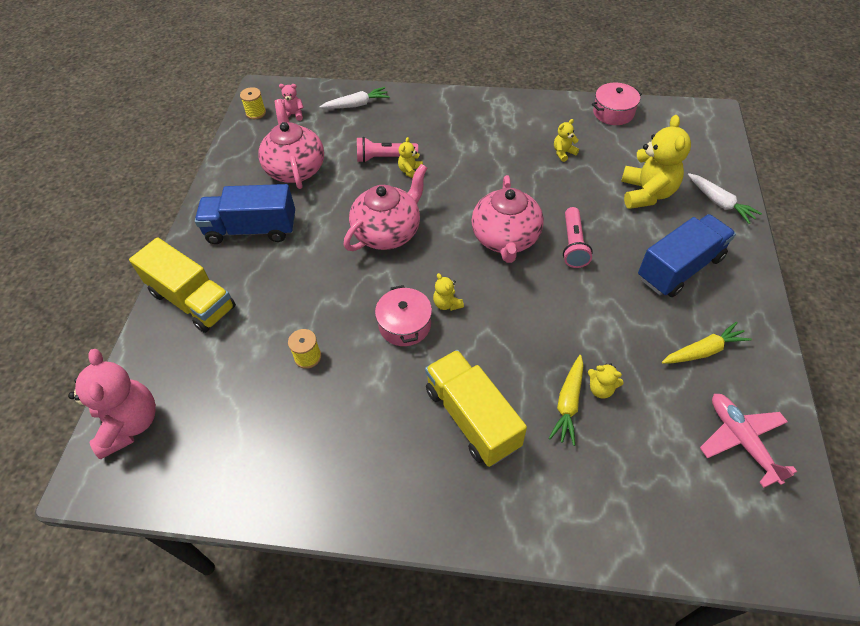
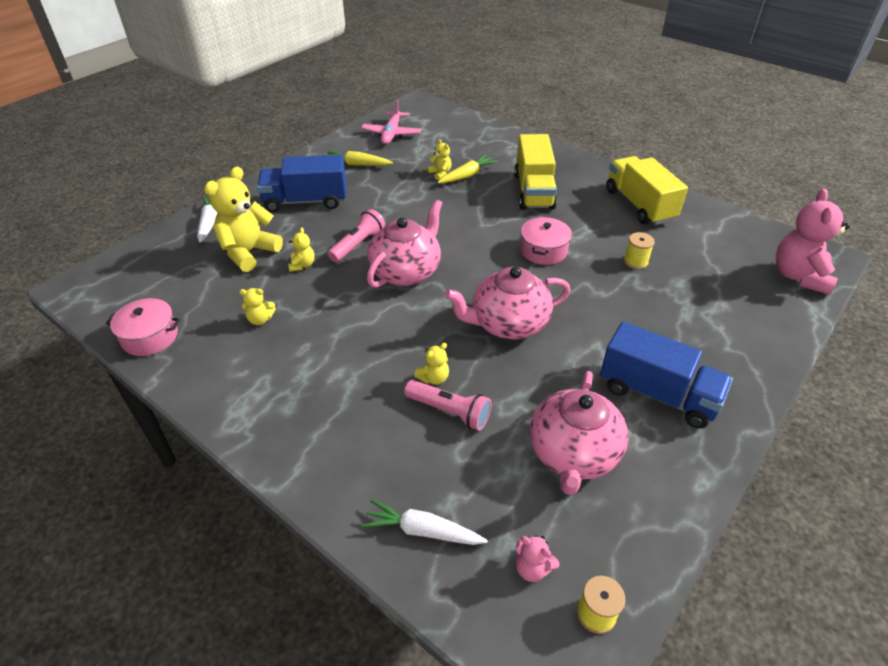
camera: 150 degrees left, 10 degrees down
yellow truck [129,237,236,333] -> yellow truck moved to [606,156,688,225]
yellow teddy bear [433,273,464,311] -> yellow teddy bear moved to [288,227,314,272]

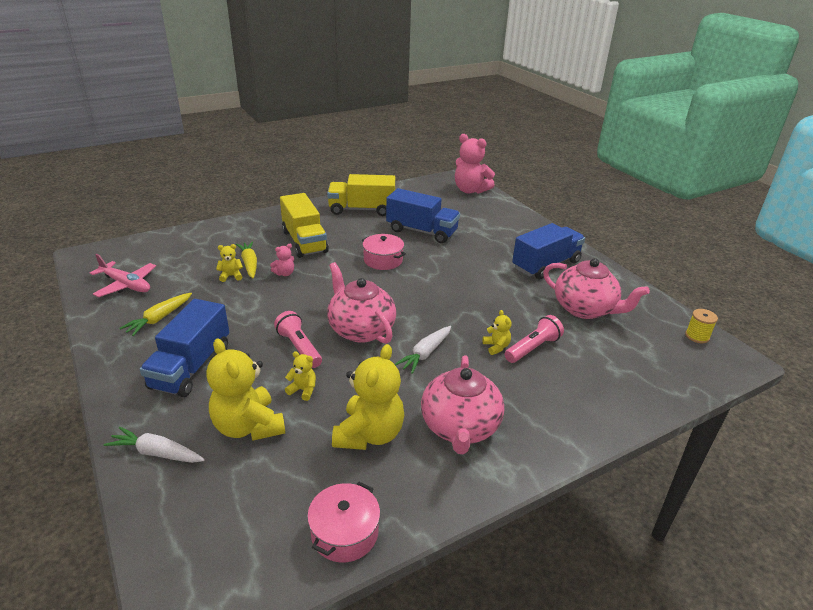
camera: 70 degrees left, 10 degrees down
yellow teddy bear [239,288,276,325] -> yellow teddy bear [332,344,404,450], size x2.17
white carrot [362,499,488,545] -> white carrot moved to [395,326,451,374]
pink teapot [444,267,570,339] -> pink teapot moved to [421,355,505,454]
yellow truck [514,134,557,210] -> yellow truck turned 45 degrees clockwise [280,193,329,258]
pink teddy bear [516,535,559,582] -> pink teddy bear moved to [270,244,294,276]
yellow spool [624,232,655,269] -> blue truck [386,188,460,243]

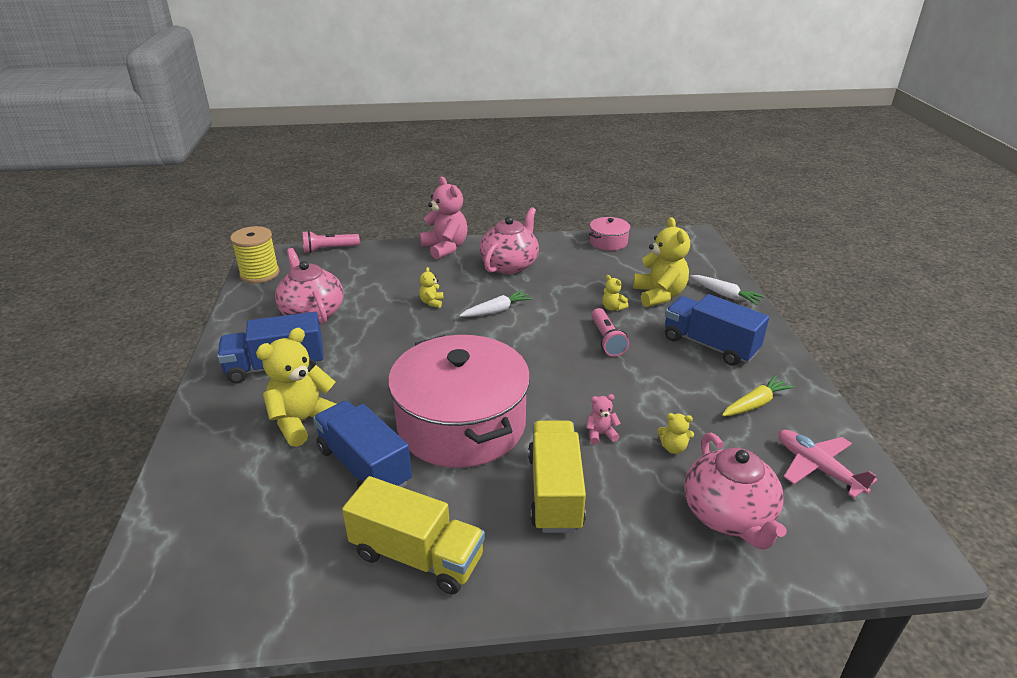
camera: 155 degrees left, 0 degrees up
blue truck [140,299,229,397] -> blue truck turned 90 degrees counterclockwise [665,294,769,366]
yellow carrot [236,241,257,278] -> none
pink teapot [327,262,396,344] -> pink teapot moved to [684,432,787,550]
yellow teddy bear [332,344,404,450] -> yellow teddy bear moved to [256,328,336,447]
pink pot [362,234,406,270] -> pink pot [388,335,530,468], size x2.32
pink teddy bear [455,134,495,194] -> pink teddy bear moved to [420,177,468,260]
pink flashlight [505,315,564,363] -> pink flashlight moved to [302,231,360,254]
yellow spool [685,309,718,343] -> yellow spool [230,226,280,283], size x1.85

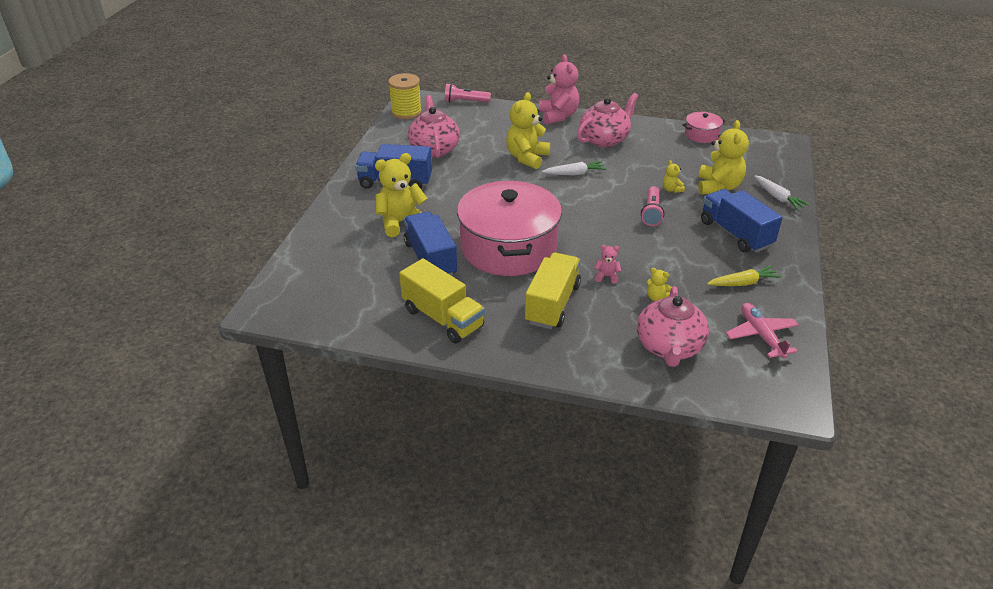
camera: 20 degrees right, 5 degrees up
yellow teddy bear [419,267,444,308] -> yellow teddy bear [506,92,550,169], size x2.17

